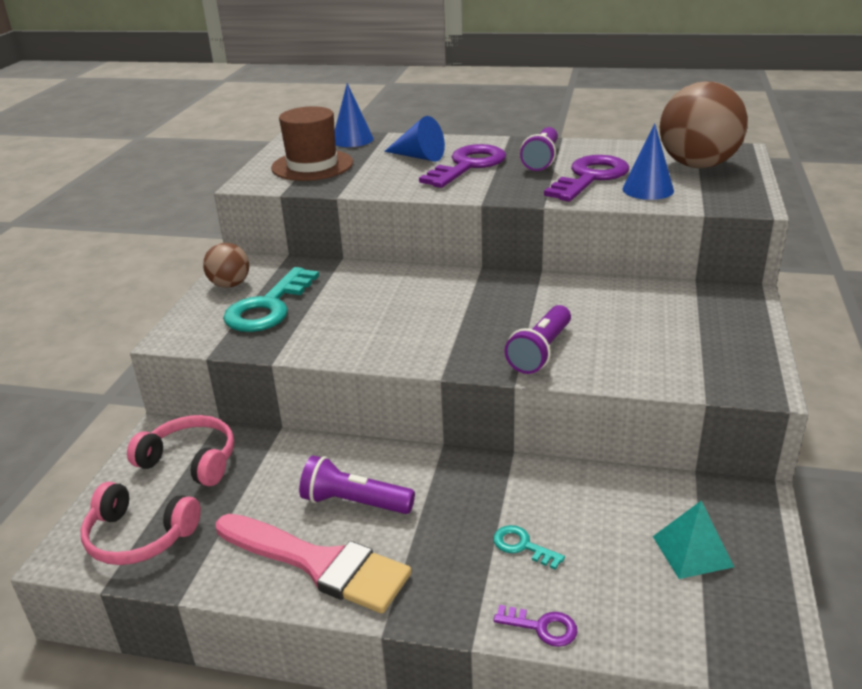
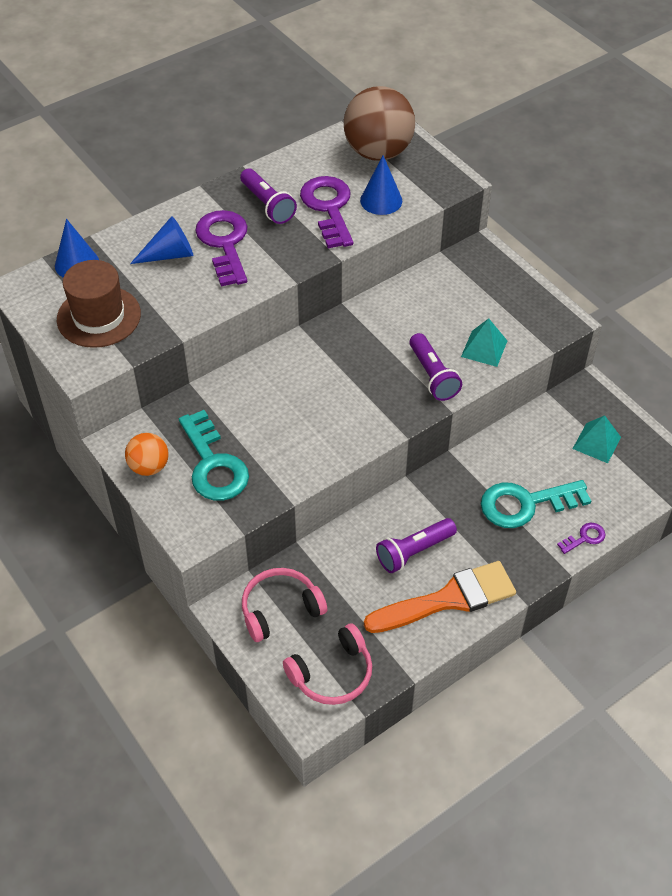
camera: 50 degrees left, 20 degrees up
brown ball [203,243,249,288] -> orange ball [125,433,169,476]
pink brush [216,514,411,614] -> orange brush [364,561,516,633]
turquoise key [493,525,565,570] -> turquoise key [481,480,591,528], size x2.18
none -> turquoise pyramid [461,318,507,367]

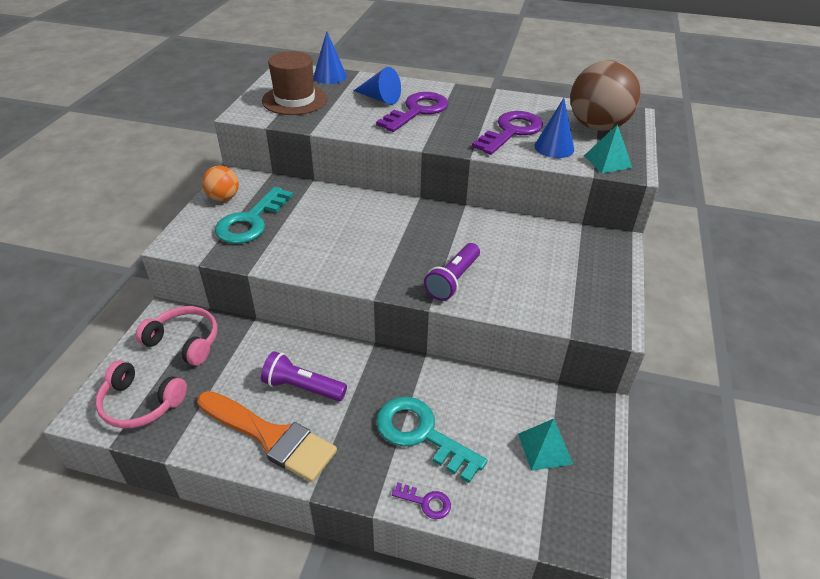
camera: 50 degrees right, 10 degrees down
purple flashlight [240,168,297,224] -> none
turquoise pyramid [461,318,507,367] -> turquoise pyramid moved to [584,124,632,173]

